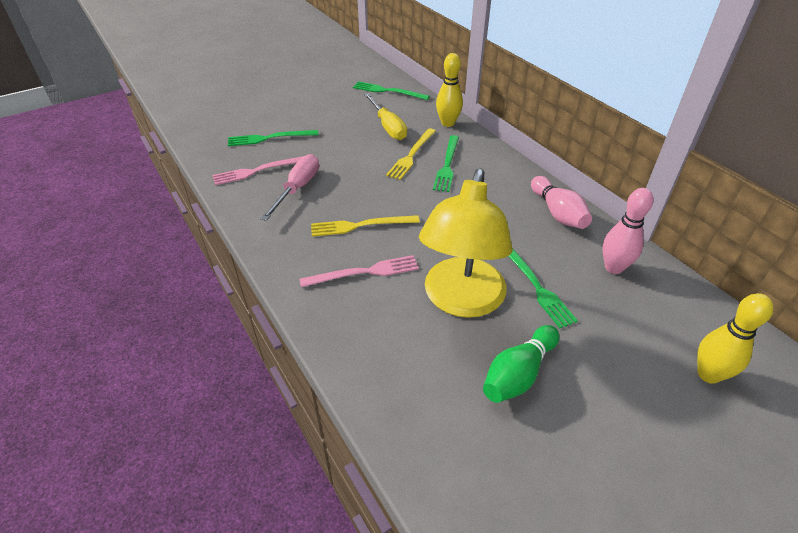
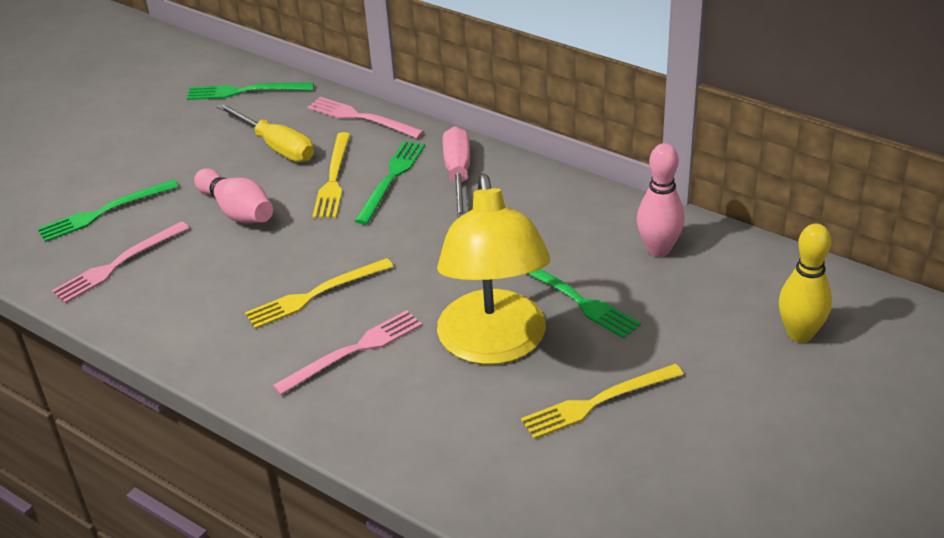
camera: 20 degrees left, 5 degrees down
pink screwdriver [261,154,319,221] -> pink screwdriver moved to [443,126,470,220]
green fork [433,135,459,192] -> green fork turned 150 degrees counterclockwise [355,141,425,224]
yellow bowling pin [436,53,463,127] -> pink fork [307,97,424,139]
green bowling pin [483,325,559,403] -> yellow fork [521,364,684,439]
pink bowling pin [531,176,592,229] -> pink bowling pin moved to [194,168,273,223]

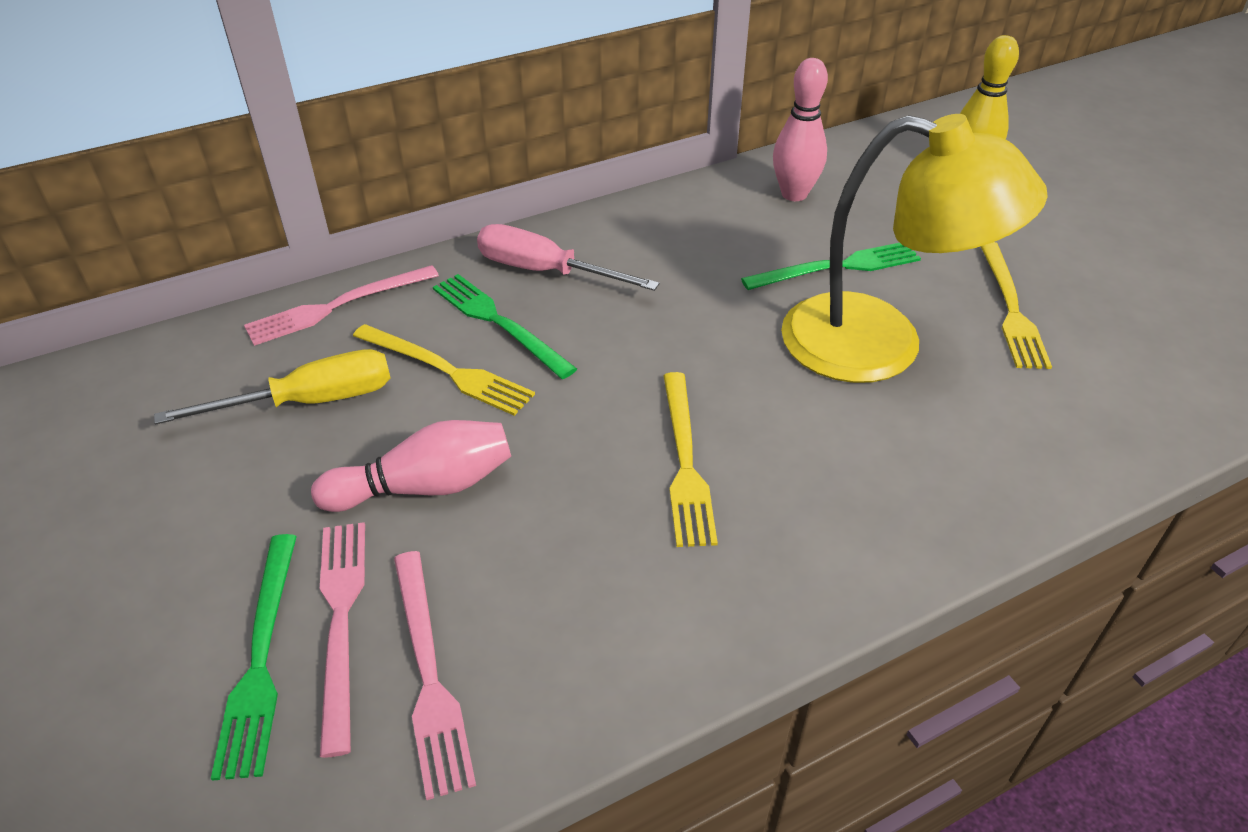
camera: 65 degrees left, 5 degrees up
green fork [187,83,314,100] -> none
pink fork [272,310,422,395] -> pink fork moved to [320,522,365,758]

